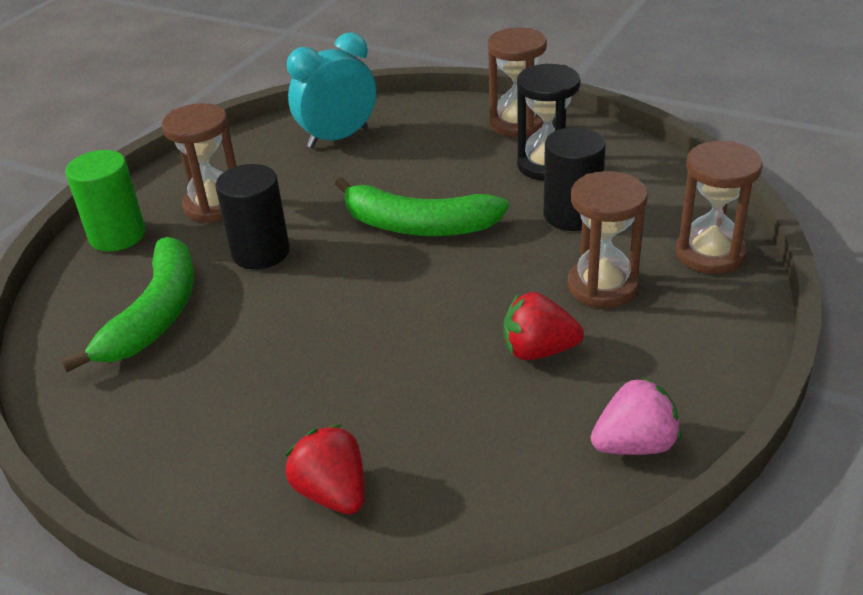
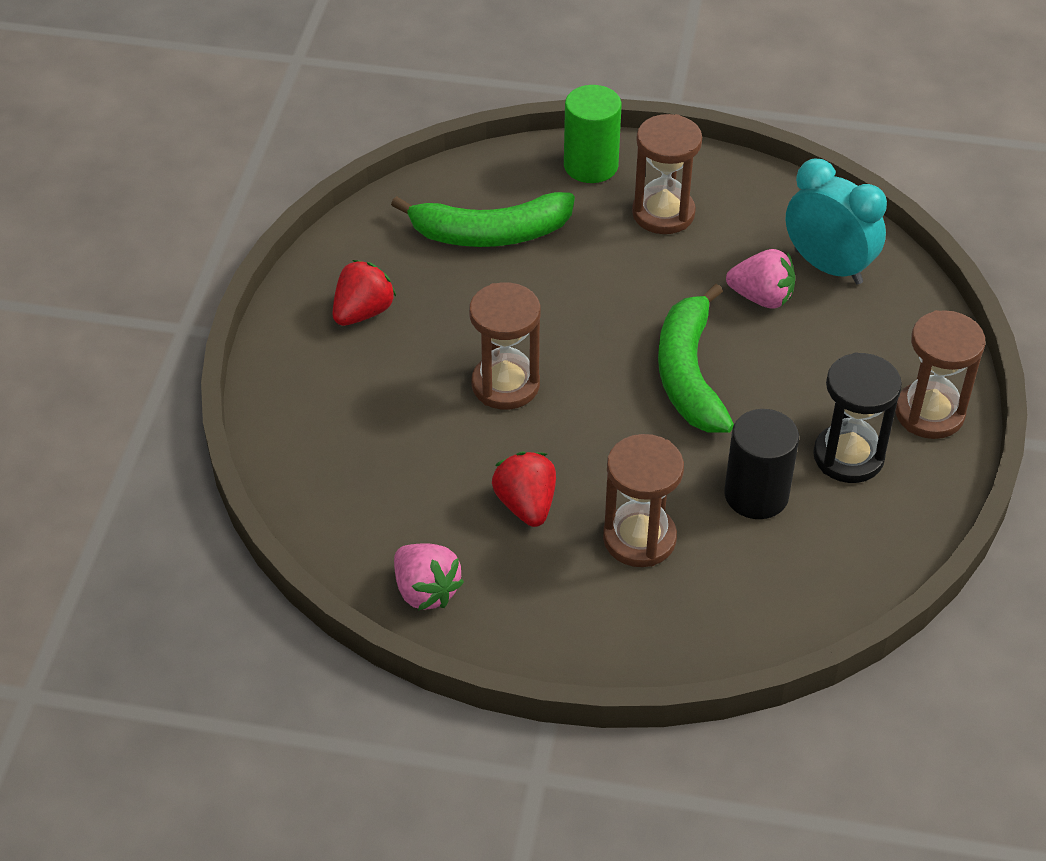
camera: 70 degrees right, 10 degrees up
black cylinder [215,164,290,269] -> none
red strawberry [286,424,364,514] -> red strawberry moved to [333,260,396,326]
brown hourglass [676,141,763,274] -> brown hourglass moved to [469,282,541,410]
none -> pink strawberry [726,249,795,308]

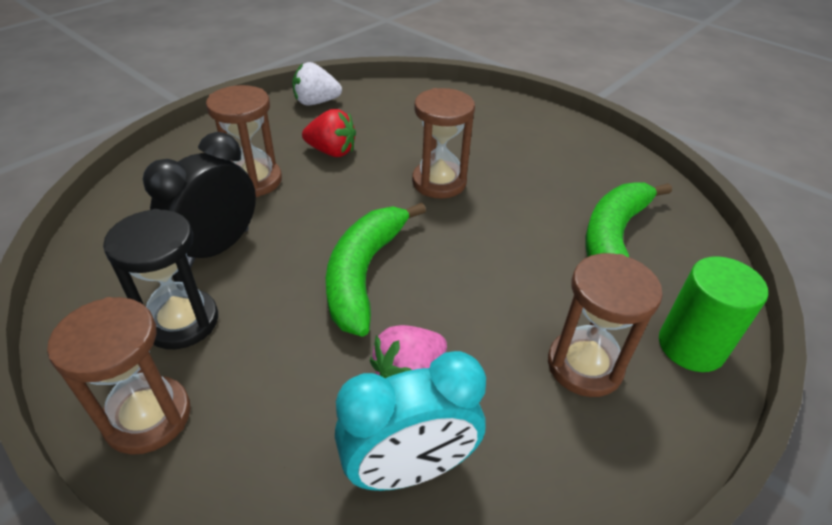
camera: 120 degrees right, 5 degrees down
red strawberry [333,260,396,326] -> none
pink strawberry [394,543,464,610] -> white strawberry [292,62,342,105]
green banana [658,284,734,433] -> green banana turned 105 degrees counterclockwise [326,203,426,337]
black cylinder [724,409,799,519] -> black clock [143,132,256,268]

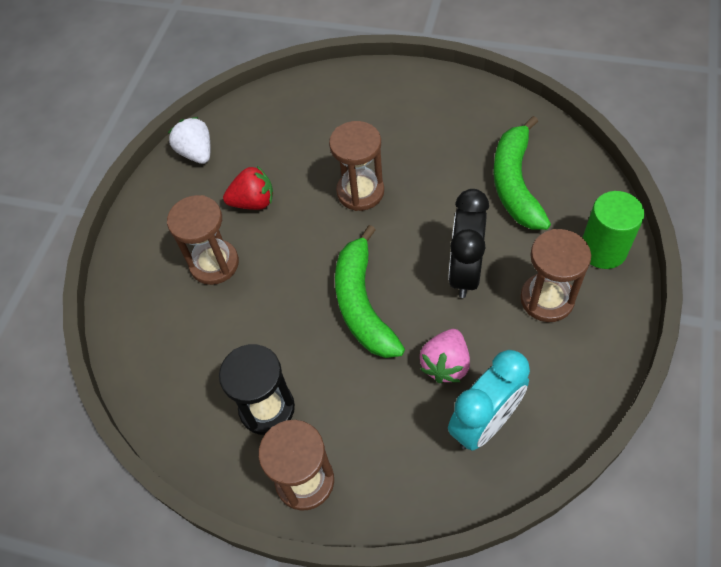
camera: 20 degrees left, 15 degrees up
black clock [143,132,256,268] -> black clock moved to [448,189,489,298]
white strawberry [292,62,342,105] -> white strawberry turned 90 degrees clockwise [168,117,210,164]

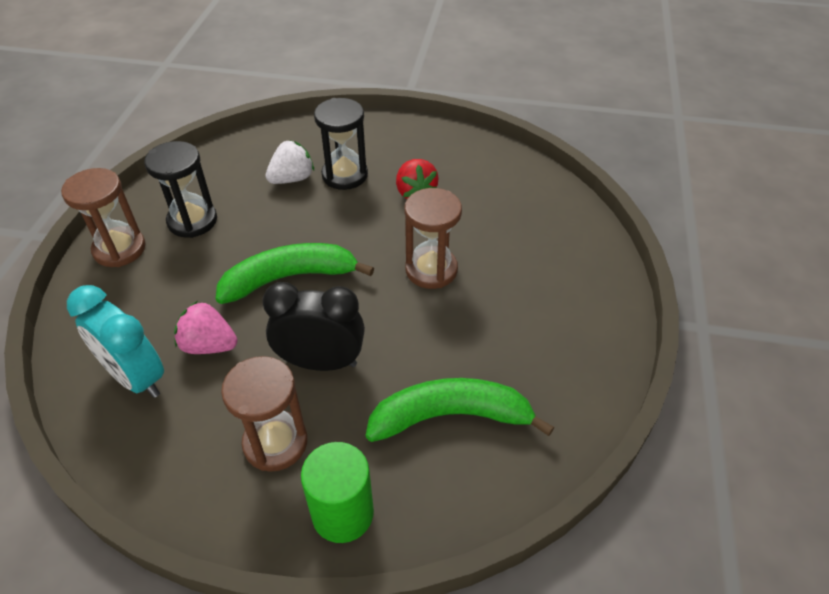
camera: 80 degrees right, 10 degrees down
brown hourglass [167,195,239,285] -> black hourglass [314,98,368,190]
white strawberry [168,117,210,164] -> white strawberry moved to [265,140,314,184]

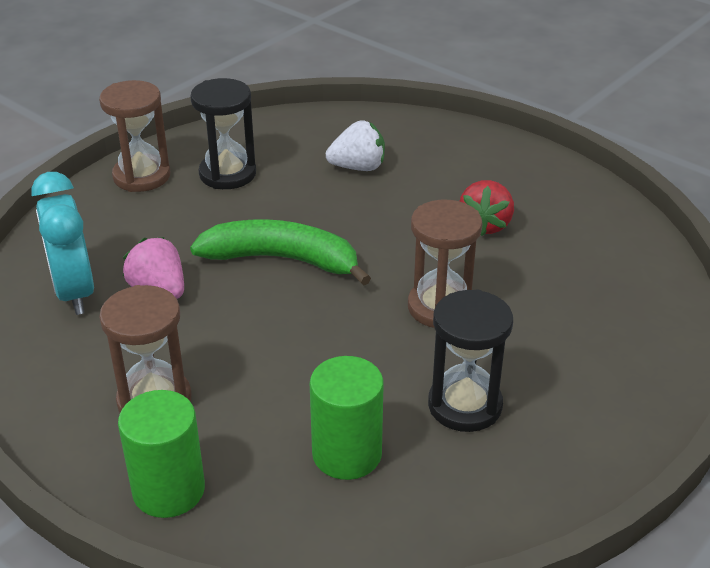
camera: 30 degrees right, 10 degrees down
black clock [262,282,365,371] -> none
black hourglass [314,98,368,190] -> black hourglass moved to [428,289,513,432]
green banana [366,378,554,442] -> green cylinder [310,356,384,480]

